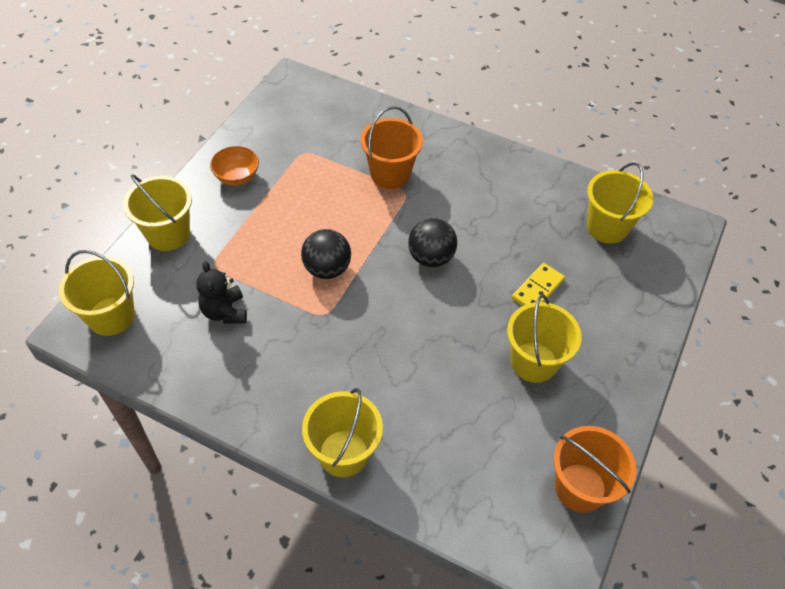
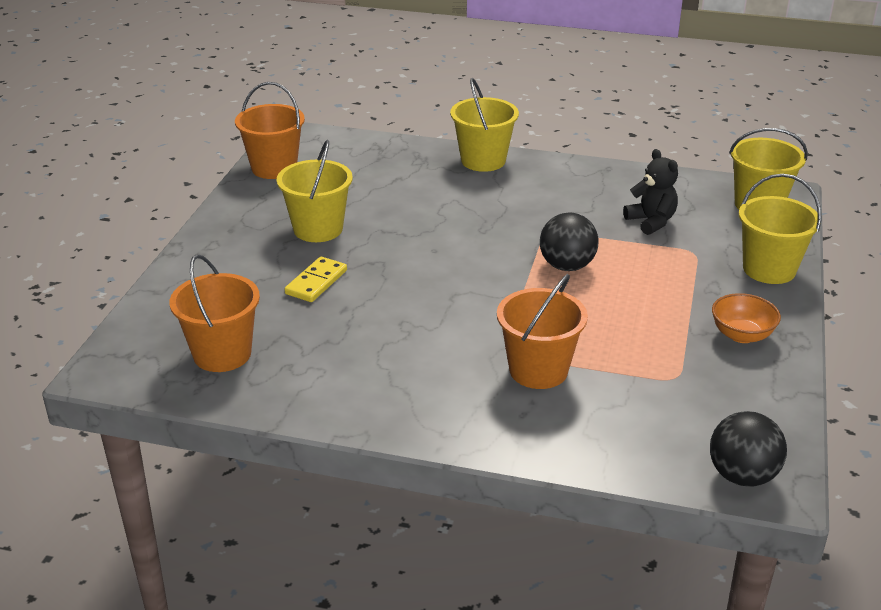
camera: 170 degrees right, 20 degrees down
black ball [408,218,457,267] -> black ball moved to [710,411,787,487]
yellow bucket [587,162,653,244] -> orange bucket [169,254,260,372]

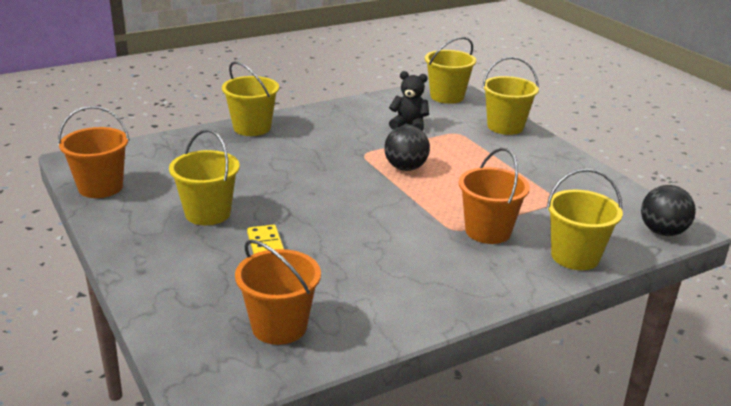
camera: 45 degrees left, 5 degrees down
orange bowl [712,293,781,343] -> none
none -> yellow bucket [547,169,623,270]

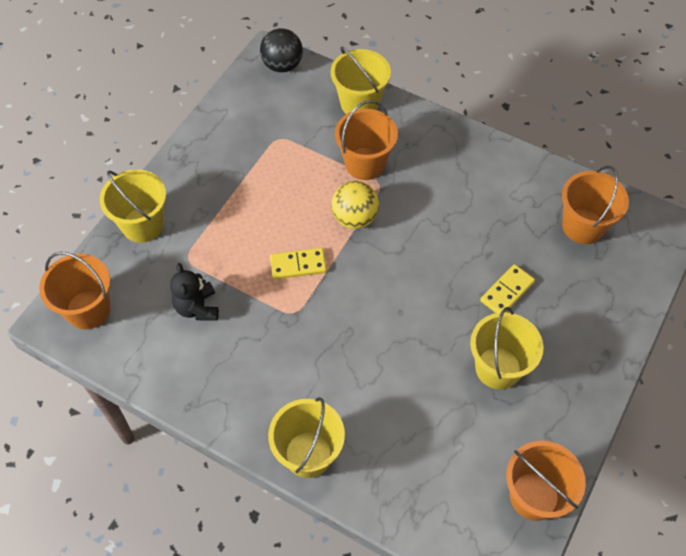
camera: 120 degrees left, 30 degrees up
black ball [384,125,430,171] -> yellow domino [270,248,327,279]
yellow bucket [425,37,476,104] -> orange bucket [39,252,111,329]
none -> yellow ball [331,181,379,229]

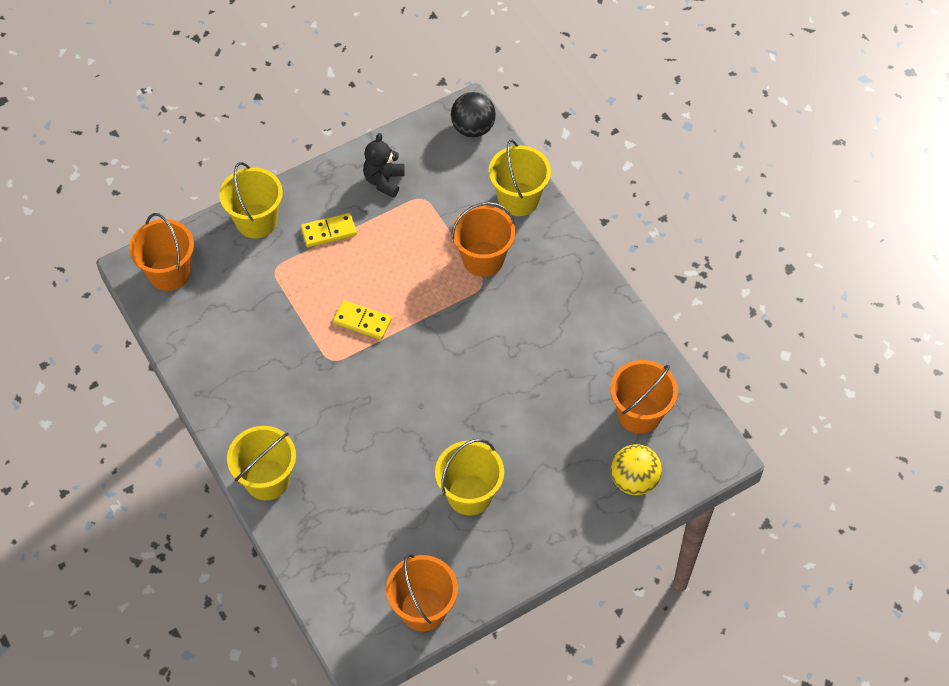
camera: 30 degrees right, 0 degrees up
black teddy bear [170,263,219,320] -> black teddy bear moved to [363,133,405,198]
yellow ball [331,181,379,229] -> yellow ball moved to [611,444,662,495]
yellow domino [480,264,535,313] -> yellow domino moved to [301,213,357,247]

